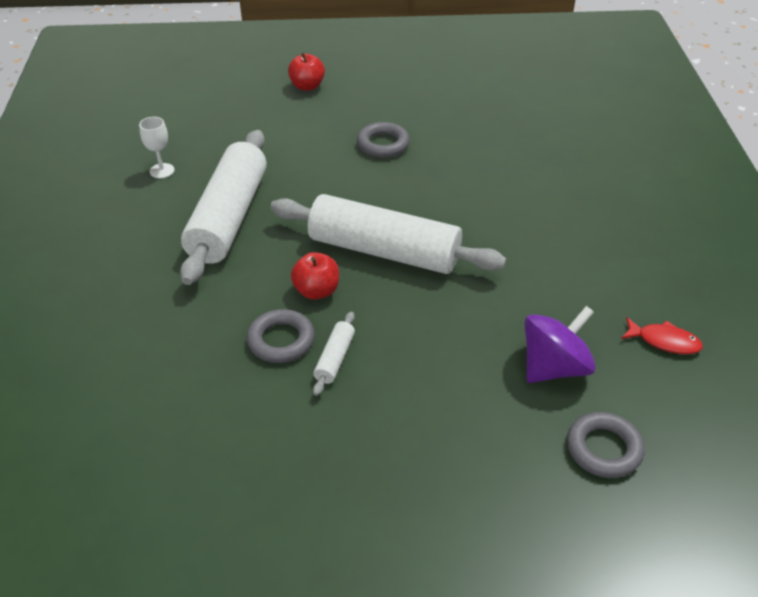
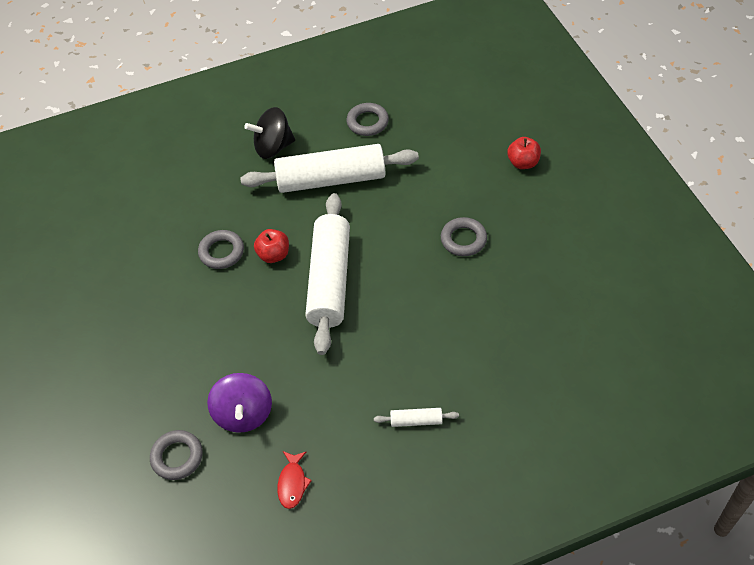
camera: 75 degrees right, 10 degrees up
white goblet [139,117,174,178] -> grey ring [347,103,389,136]
white rolling pin [313,312,355,396] -> white rolling pin moved to [374,408,459,427]
purple spinning top [525,306,596,383] -> purple spinning top turned 45 degrees clockwise [207,373,272,433]
none -> black spinning top [245,107,295,159]

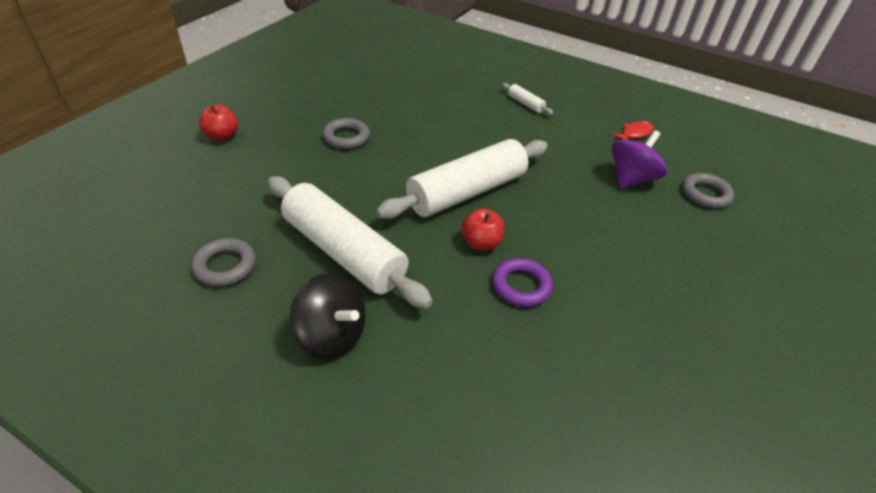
camera: 135 degrees left, 10 degrees down
grey ring [198,230,244,269] -> purple ring [492,258,553,307]

